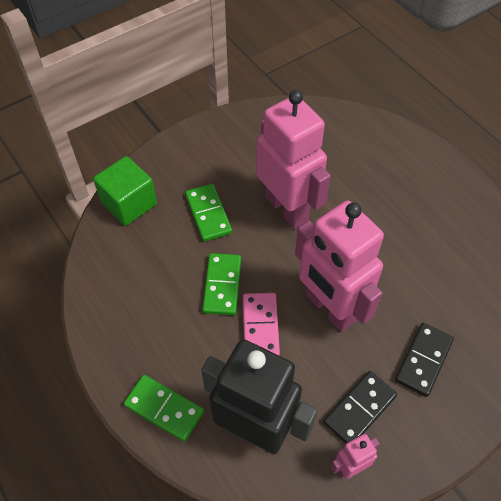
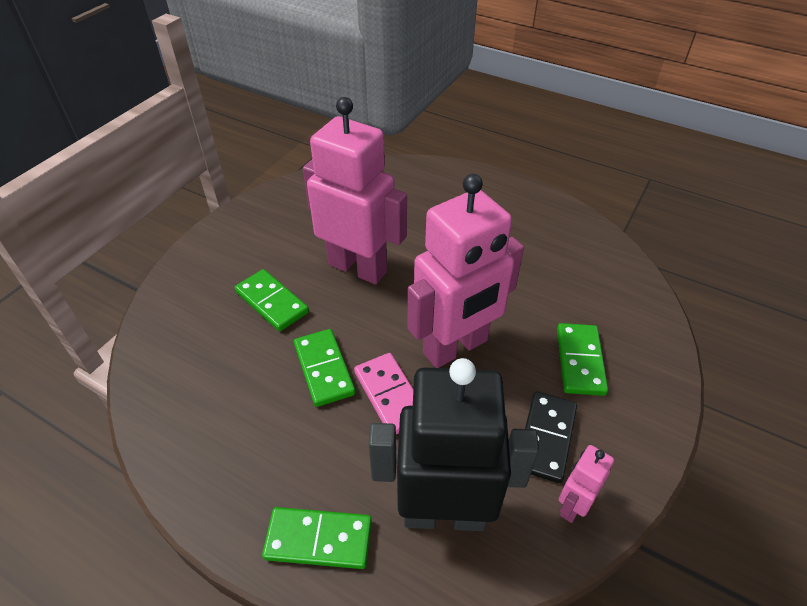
camera: 25 degrees left, 10 degrees down
green cube [93,156,157,226] -> none
pink robot [295,201,384,332] -> pink robot turned 60 degrees counterclockwise [408,174,524,368]
black domino [395,323,454,397] -> green domino [557,323,608,396]

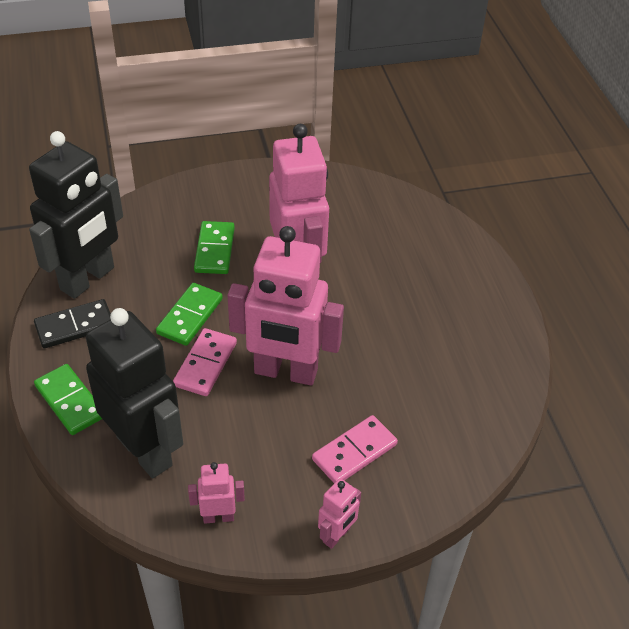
camera: 45 degrees right, 0 degrees up
black domino [525,391,577,483] -> black domino moved to [34,299,111,348]
green domino [557,323,608,396] -> pink domino [312,415,398,483]
none -> black robot [29,131,123,299]
none -> pink robot [318,478,361,549]

